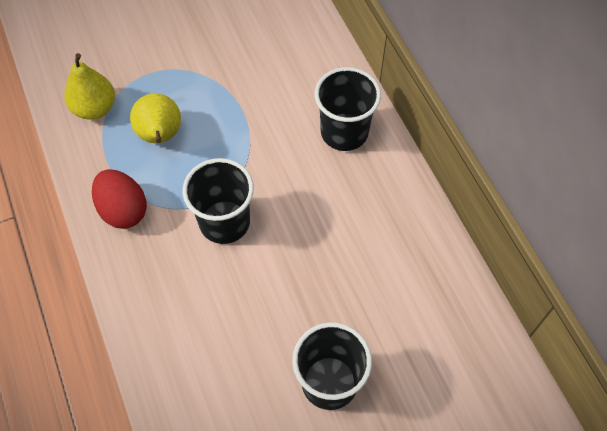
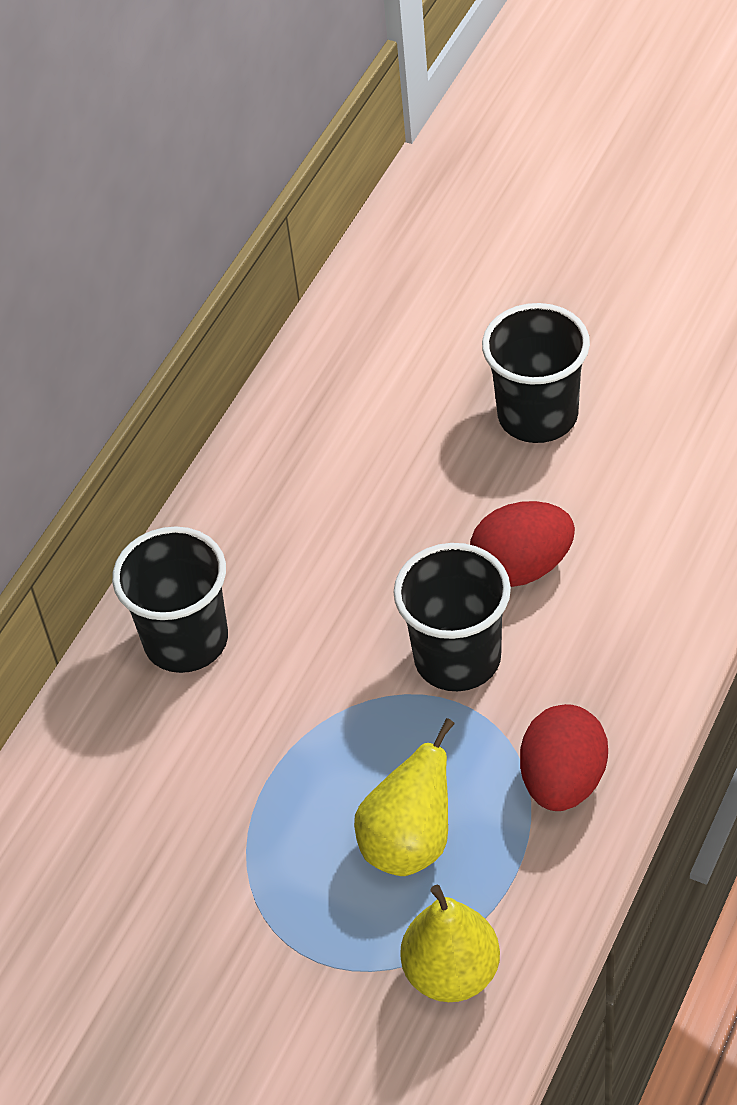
camera: 125 degrees left, 10 degrees down
none -> red egg [470,501,575,587]

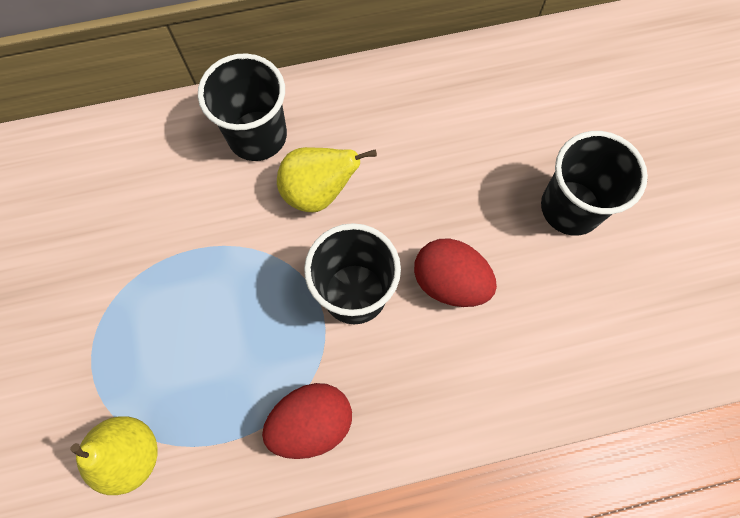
camera: 45 degrees right, 20 degrees up
yellow pear [354,718,455,876] -> yellow pear moved to [277,147,377,212]

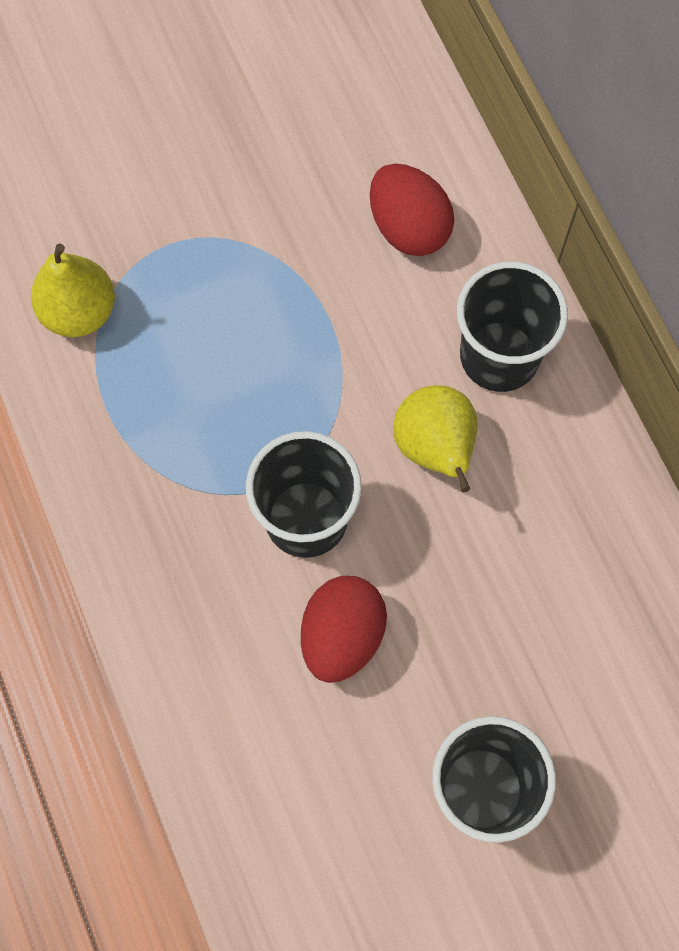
camera: 80 degrees right, 0 degrees up
red egg [262,383,352,459] -> red egg moved to [370,163,454,256]

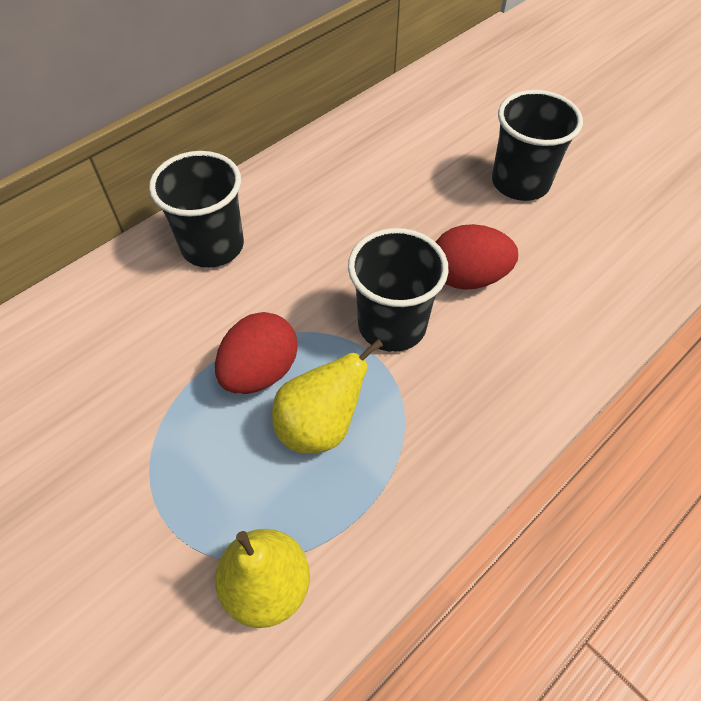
camera: 110 degrees left, 15 degrees down
red egg [370,163,454,256] -> red egg moved to [215,312,298,394]
yellow pear [393,385,477,492] -> yellow pear moved to [272,339,383,454]

